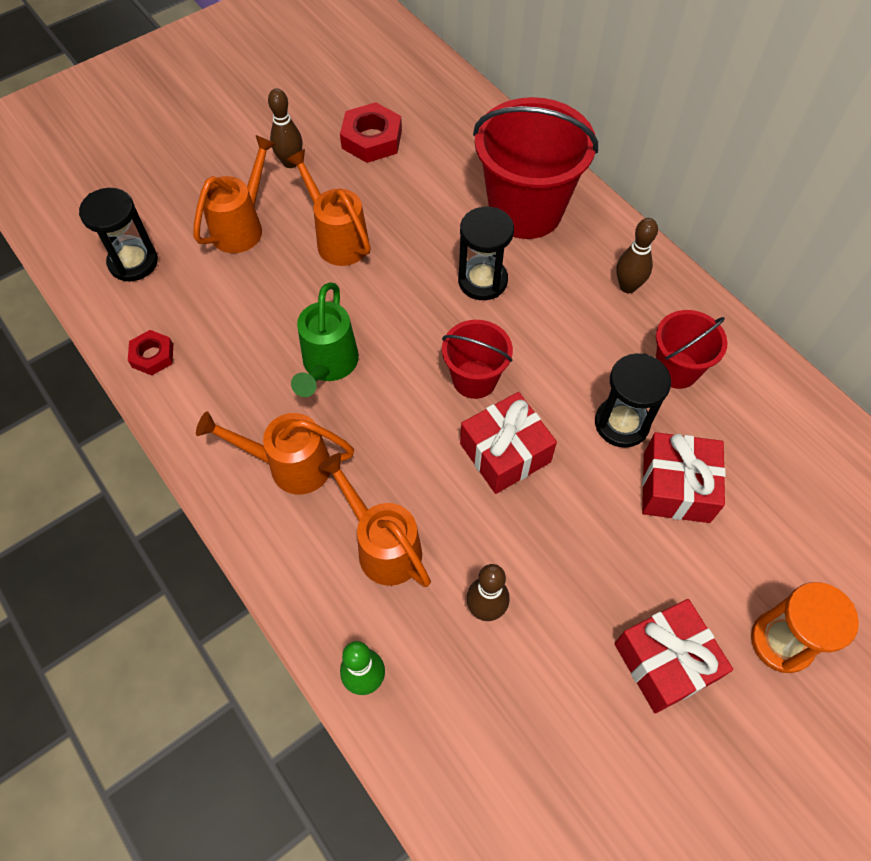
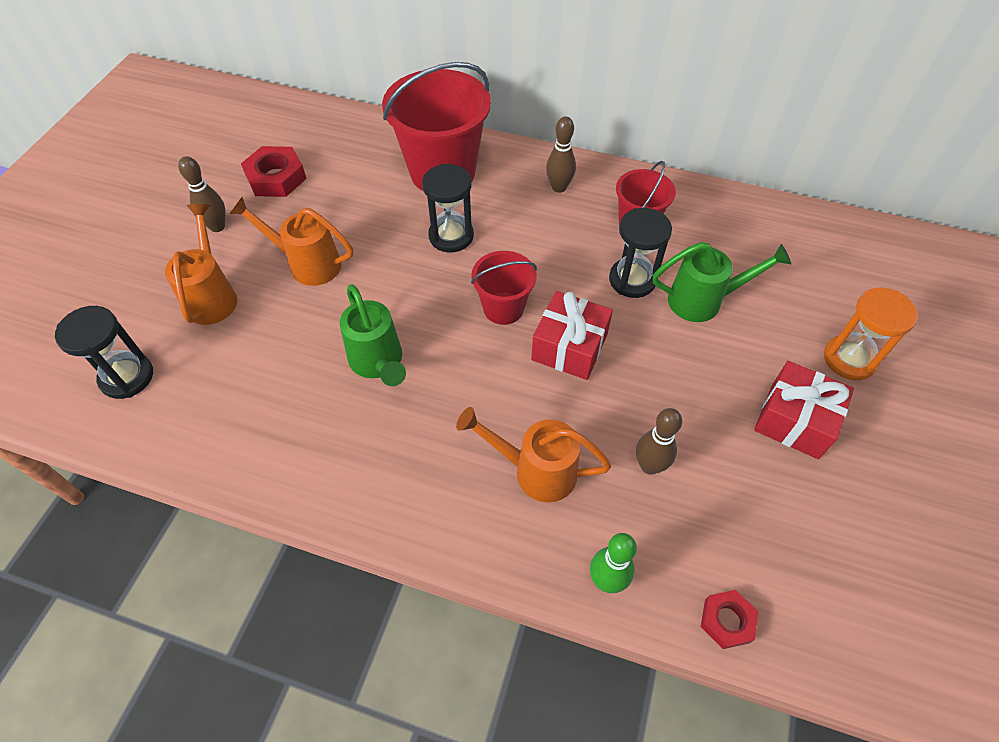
camera: 35 degrees left, 5 degrees down
red nut [128,330,173,376] -> red nut moved to [701,590,759,649]
orange watering can [196,411,354,494] -> none
red gift [642,432,726,523] -> green watering can [653,242,791,322]

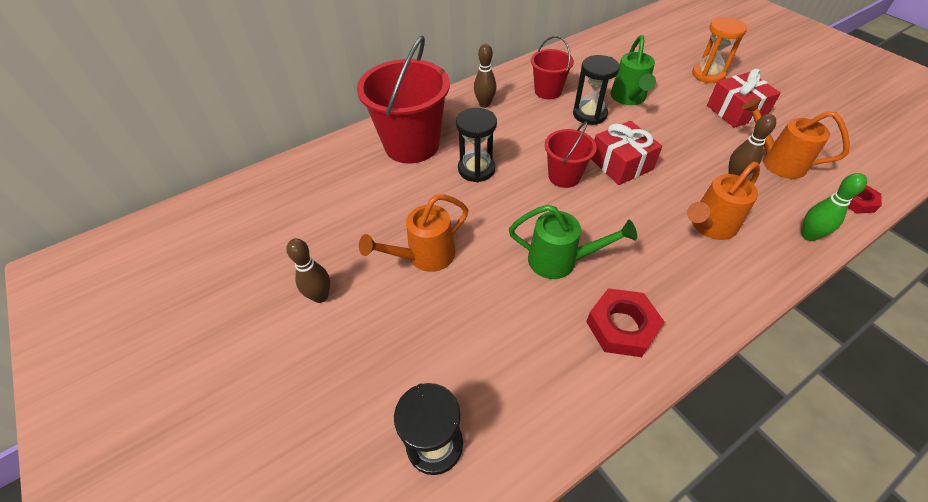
camera: 50 degrees left, 5 degrees down
orange watering can [165,204,237,325] -> orange watering can moved to [742,97,850,179]
red nut [241,146,307,197] -> red nut moved to [586,288,664,357]
green watering can [653,242,791,322] -> green watering can turned 150 degrees clockwise [611,35,656,105]

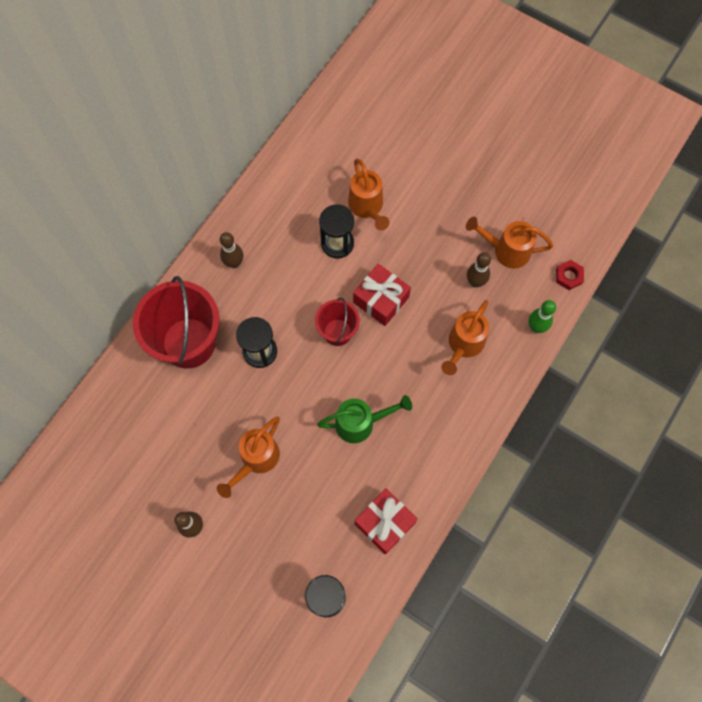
camera: 25 degrees left, 20 degrees up
red bucket [531,36,574,99] -> none
red nut [586,288,664,357] -> none
green watering can [611,35,656,105] -> orange watering can [348,158,389,230]
orange hourglass [692,17,747,83] -> none
red gift [707,69,781,128] -> red gift moved to [355,488,418,555]

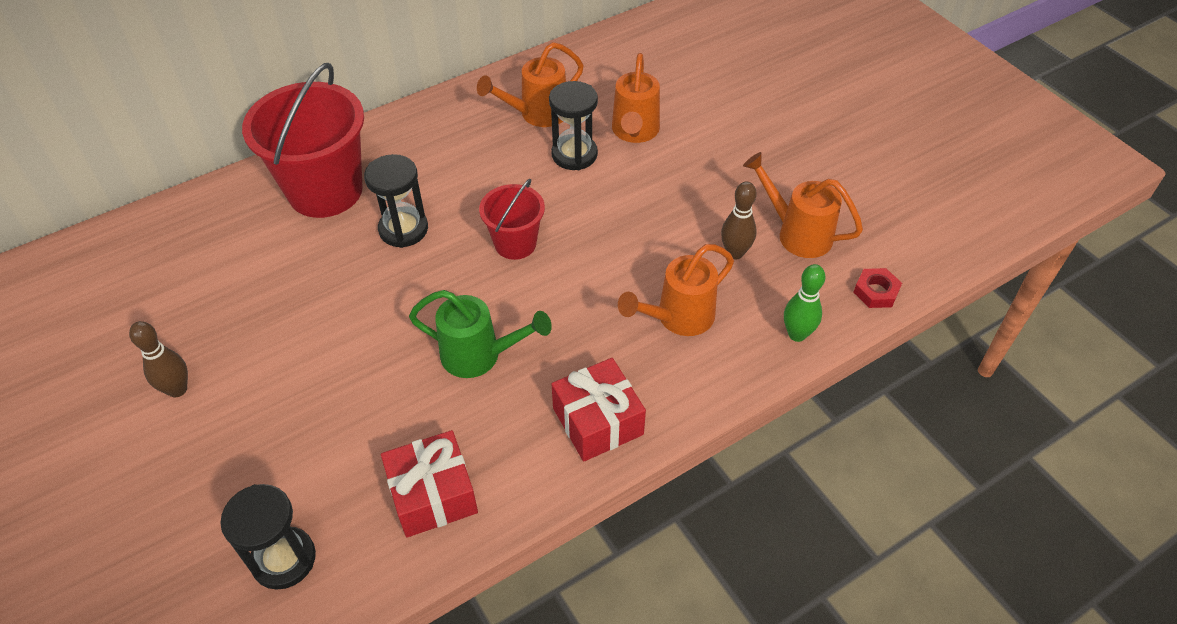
camera: 25 degrees right, 20 degrees down
orange watering can [217,417,280,498] -> orange watering can moved to [477,42,584,127]
brown bowling pin [220,232,243,268] -> none
red gift [353,264,411,326] -> red gift moved to [552,358,646,461]

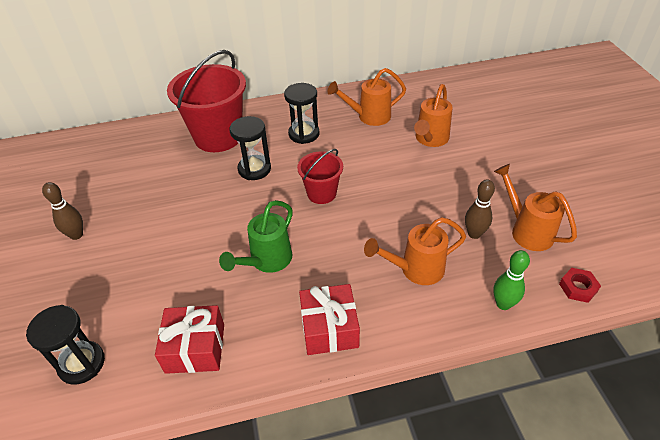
camera: 20 degrees right, 5 degrees down
green watering can [409,290,552,378] -> green watering can turned 90 degrees clockwise [219,200,293,273]
black hourglass [549,81,598,170] -> black hourglass moved to [284,83,319,144]

